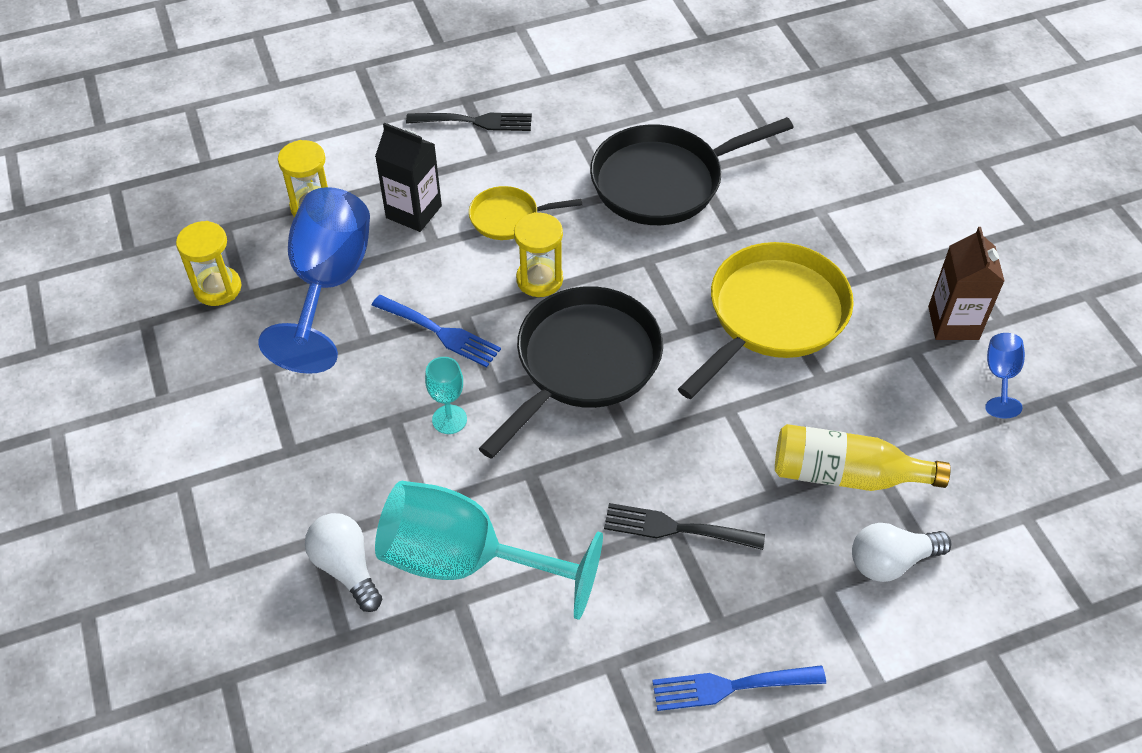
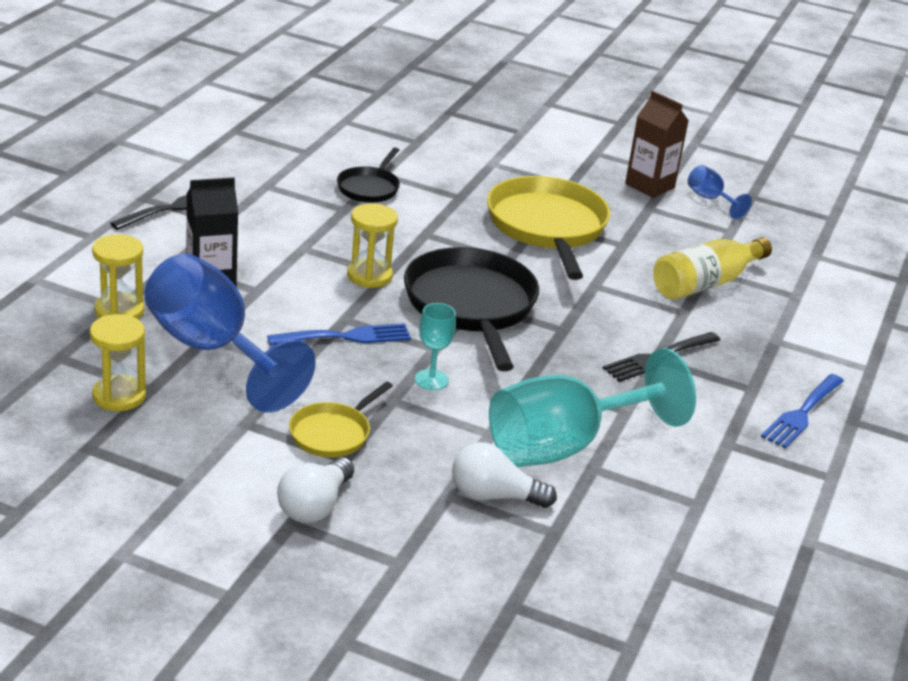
camera: 50 degrees left, 20 degrees down
yellow pan [469,186,582,240] -> yellow pan moved to [289,381,393,457]
black pan [590,117,794,225] -> black pan [337,148,400,203], size x0.52
white light bulb [852,523,951,582] -> white light bulb moved to [277,457,354,523]

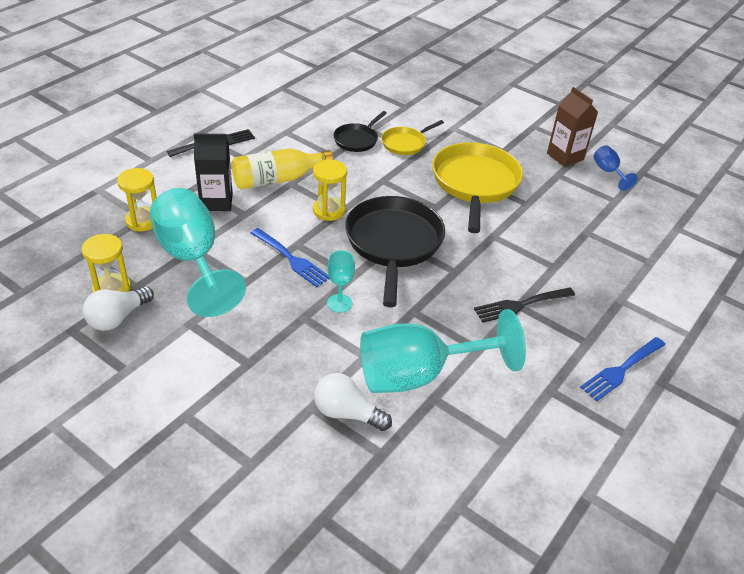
camera: 15 degrees right, 10 degrees up
blue goblet [145,253,316,413] -> turquoise goblet [150,188,246,317]
blue fork [267,323,411,345] -> blue fork turned 45 degrees clockwise [250,228,330,287]
white light bulb [277,457,354,523] -> white light bulb moved to [83,286,154,331]
yellow pan [289,381,393,457] -> yellow pan moved to [381,120,444,155]
yellow bottle [653,237,772,300] -> yellow bottle moved to [232,148,333,189]

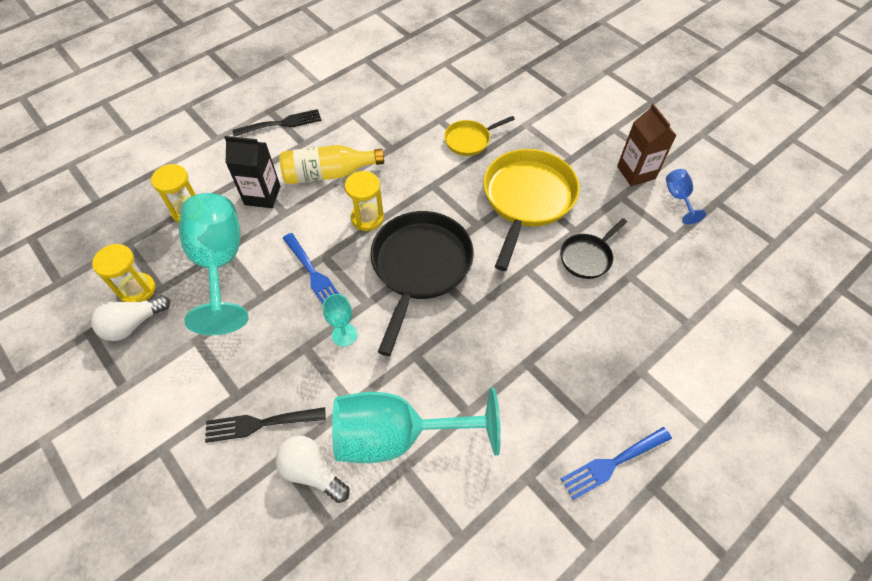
camera: 15 degrees right, 15 degrees up
black pan [333,111,387,152] -> black pan moved to [560,218,627,279]
black fork [474,287,575,323] -> black fork moved to [205,407,326,443]

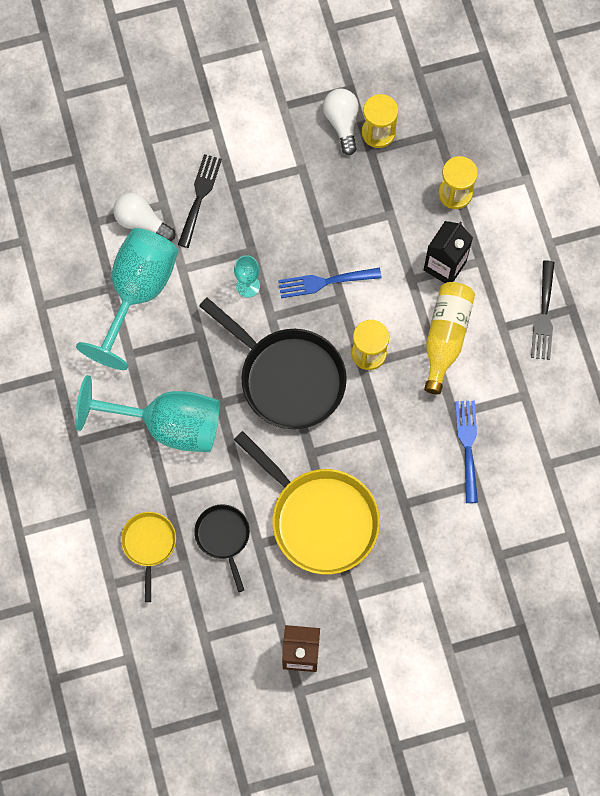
camera: 115 degrees right, 15 degrees up
turquoise goblet [179,193,248,335] -> turquoise goblet moved to [75,375,220,452]
white light bulb [276,436,350,503] -> white light bulb turned 120 degrees counterclockwise [113,193,176,241]
yellow pan [444,116,515,156] -> yellow pan moved to [121,512,176,602]
blue fork [561,427,672,500] -> blue fork moved to [455,401,478,503]
blue goblet [666,169,706,225] -> none

